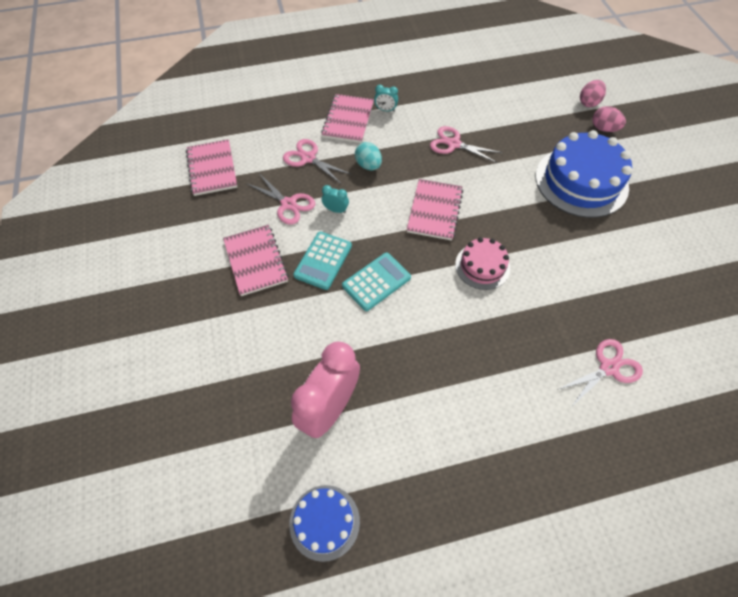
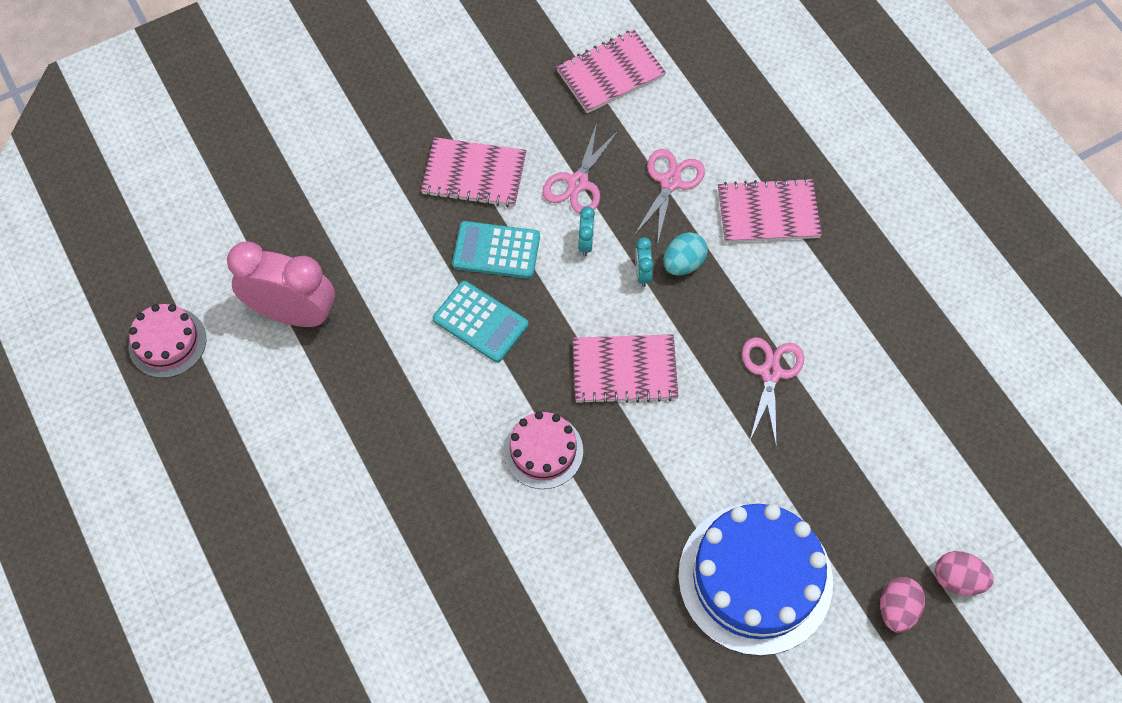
camera: 75 degrees right, 5 degrees up
pink notebook [223,225,289,296] -> pink notebook turned 45 degrees clockwise [421,137,526,208]
blue cake [289,485,360,562] -> pink cake [129,304,206,378]
turquoise clock [374,85,398,111] -> turquoise clock moved to [635,237,654,287]
pink scissors [557,339,643,406] -> none

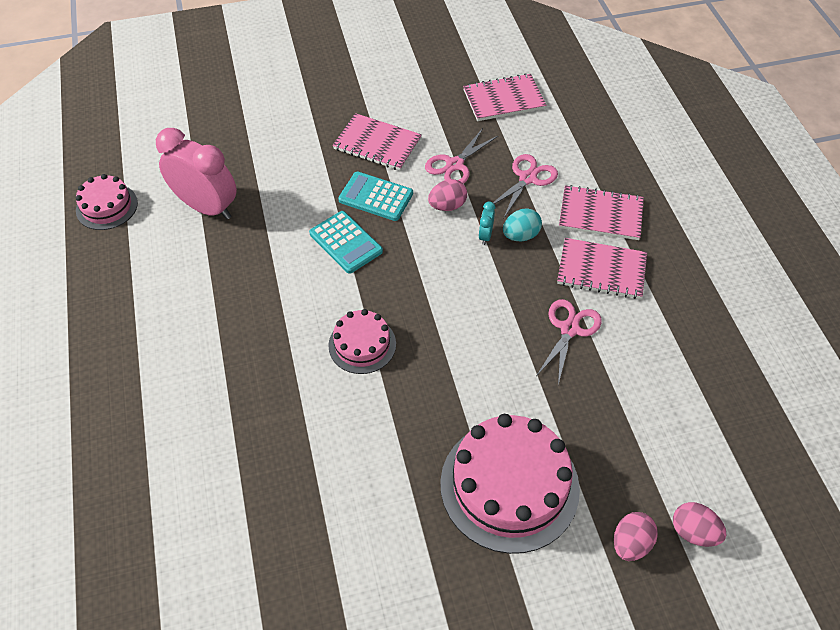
camera: 15 degrees right, 10 degrees down
pink notebook [573,334,679,404] -> pink notebook moved to [557,238,647,299]
turquoise clock [578,206,595,256] -> pink egg [428,179,467,211]
blue cake [678,504,833,656] -> pink cake [440,414,580,554]

